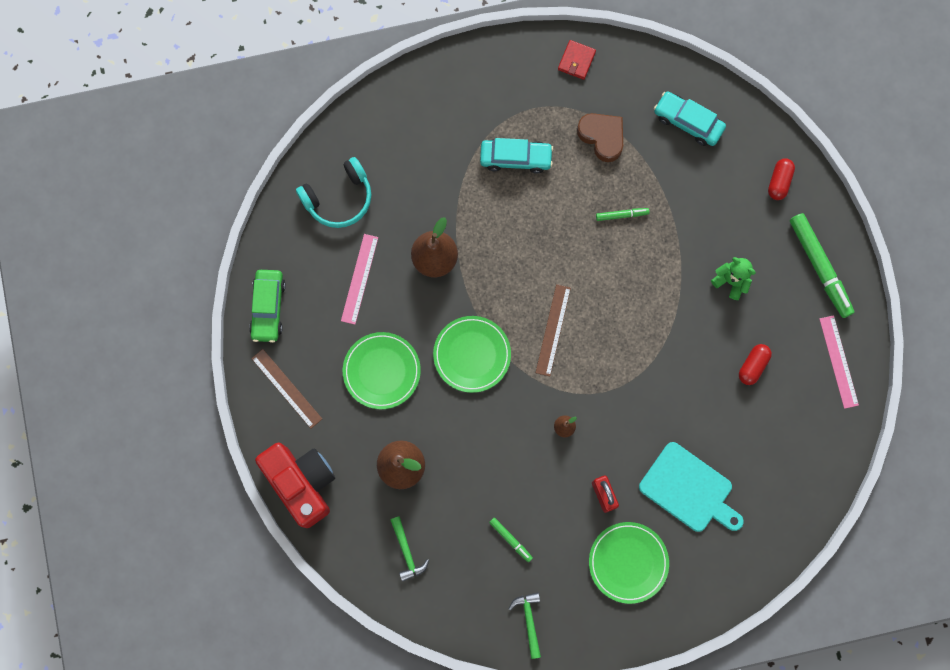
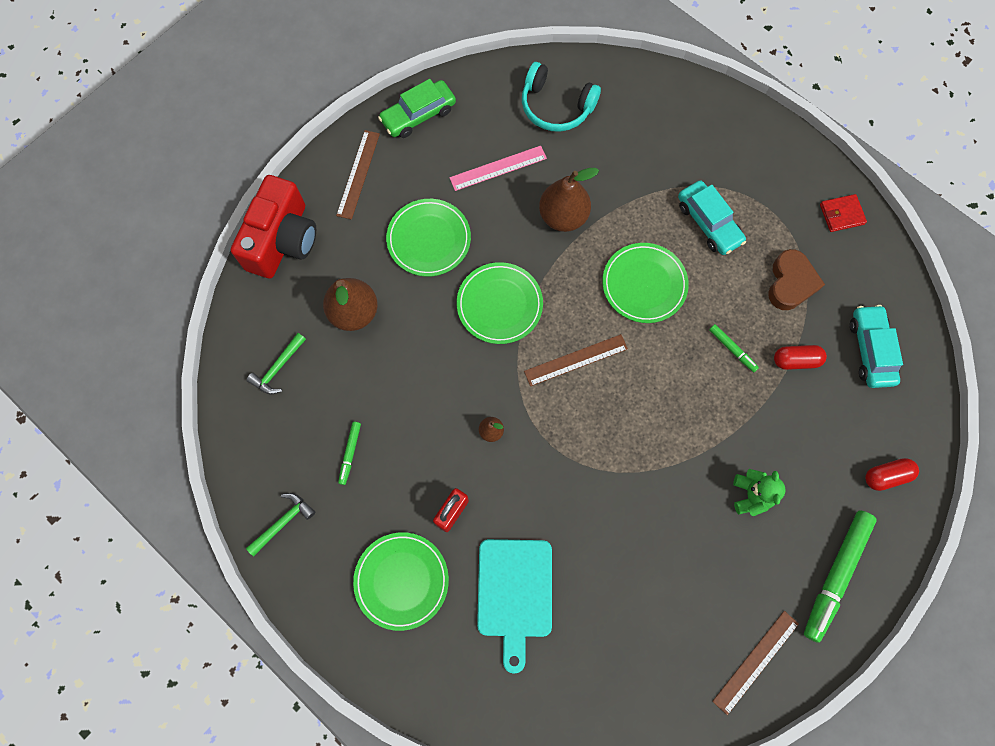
camera: 55 degrees right, 5 degrees down
red capsule [739,344,772,385] -> red capsule moved to [774,345,827,370]
pink ruler [820,315,859,409] -> brown ruler [712,611,799,715]
none -> green plate [602,243,689,323]

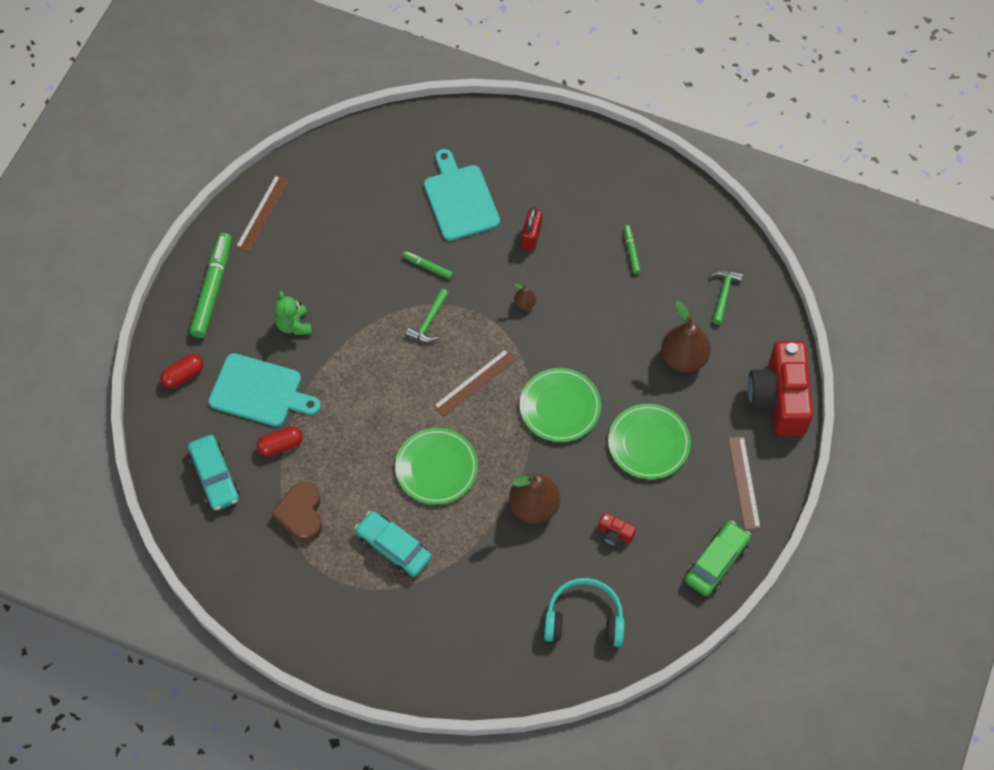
camera: 160 degrees right, 10 degrees down
green hammer [246,493,315,556] -> green hammer moved to [405,288,449,343]
green plate [353,532,449,631] -> none
pink ruler [449,146,547,191] -> red camera [598,513,636,546]
green marker [709,324,759,372] -> green marker moved to [403,251,453,279]
red wallet [820,194,867,232] -> none
none -> turquoise cutting board [209,353,321,427]

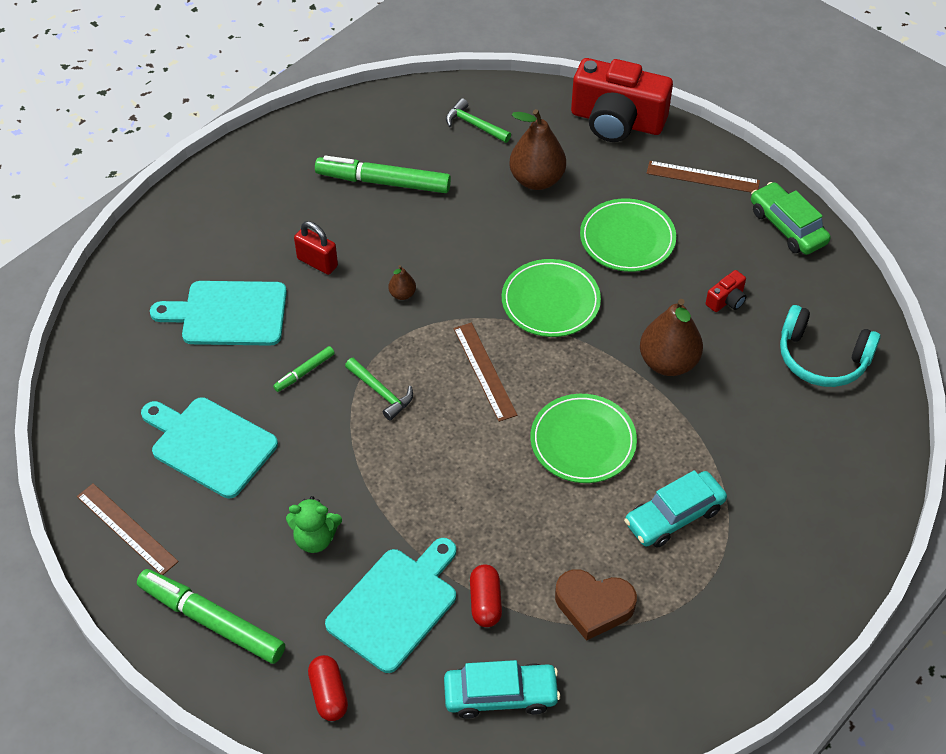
camera: 70 degrees left, 10 degrees down
turquoise headphones [544,578,625,647] -> turquoise headphones turned 90 degrees counterclockwise [780,305,881,387]
green marker [624,225,641,274] -> green marker [315,156,451,193], size x2.09
none -> turquoise cutting board [141,397,278,498]

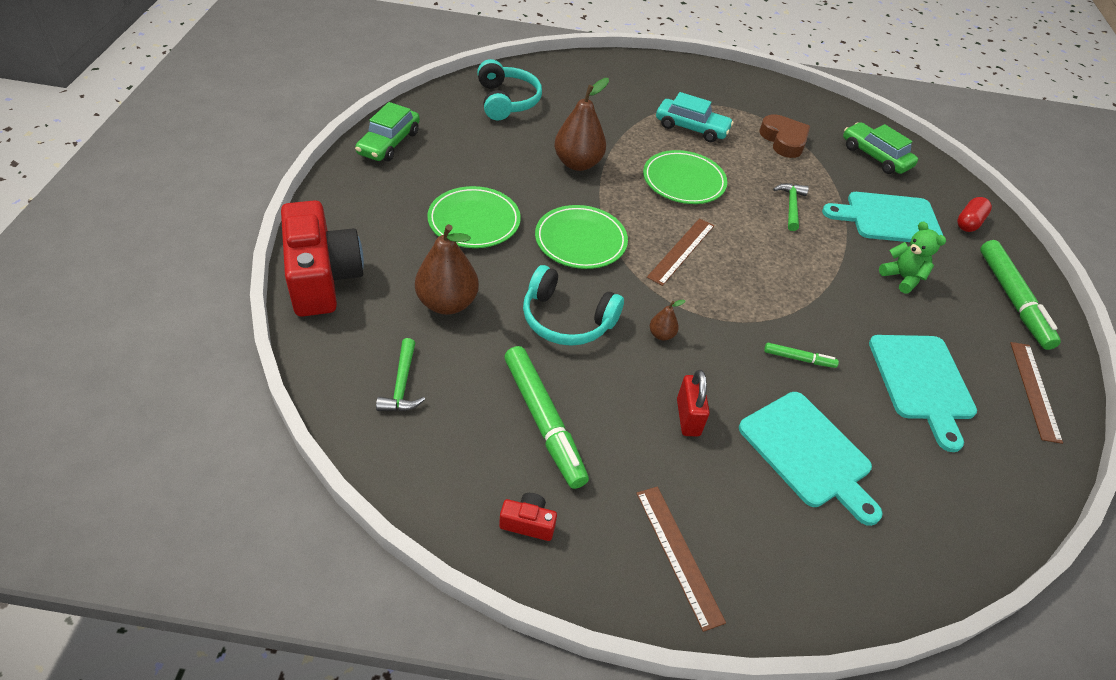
camera: 130 degrees left, 5 degrees down
green hammer [345,358,413,421] -> green hammer moved to [773,183,809,231]
turquoise car [444,660,560,719] -> green car [843,122,918,174]
red capsule [470,565,502,627] -> none
brown ruler [646,161,760,192] -> brown ruler moved to [636,487,726,632]
red camera [706,270,747,312] -> red camera moved to [499,493,557,541]
none -> turquoise headphones [523,265,624,346]

